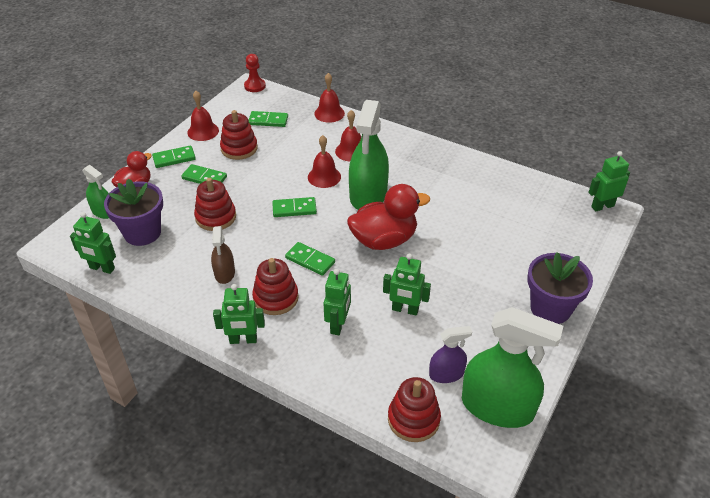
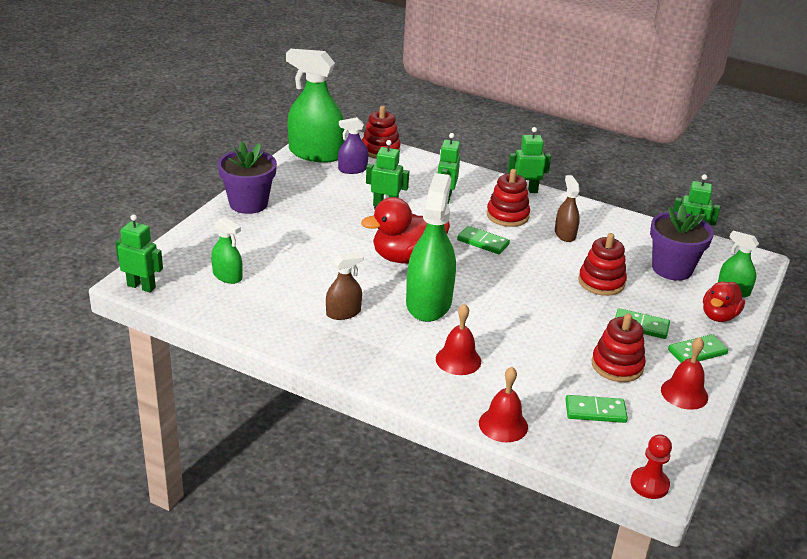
camera: 175 degrees right, 10 degrees down
green domino [272,197,317,217] -> none
red bell [308,135,341,188] -> none
green robot [588,151,630,211] -> green robot turned 135 degrees counterclockwise [115,215,163,293]
none -> green spray bottle [211,217,242,284]
none -> brown spray bottle [326,252,364,320]

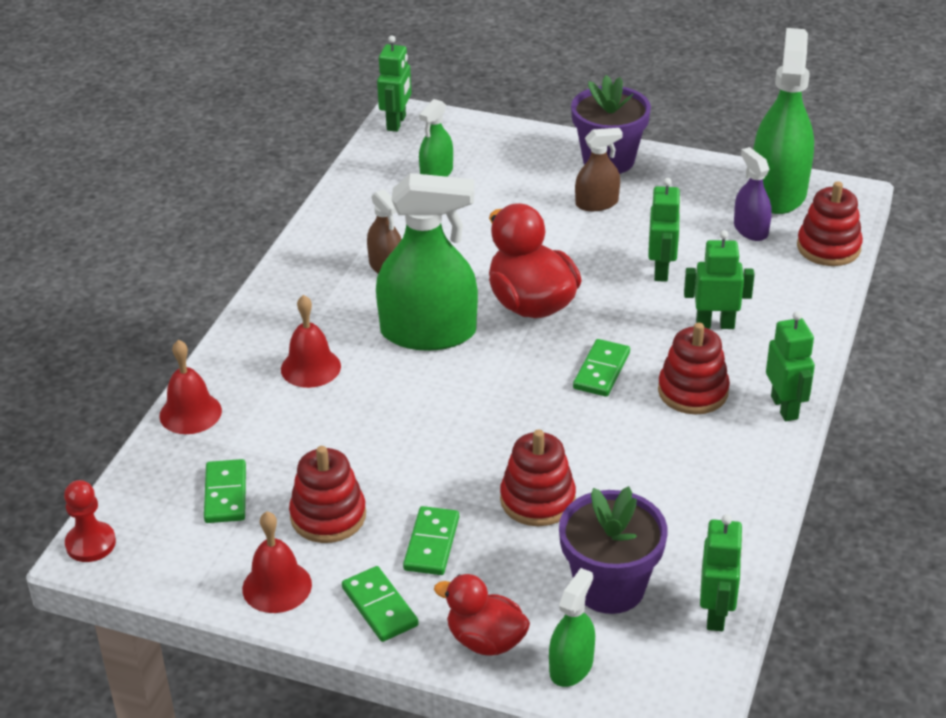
camera: 85 degrees right, 5 degrees up
brown spray bottle [555,175,580,242] -> brown spray bottle moved to [575,128,623,211]

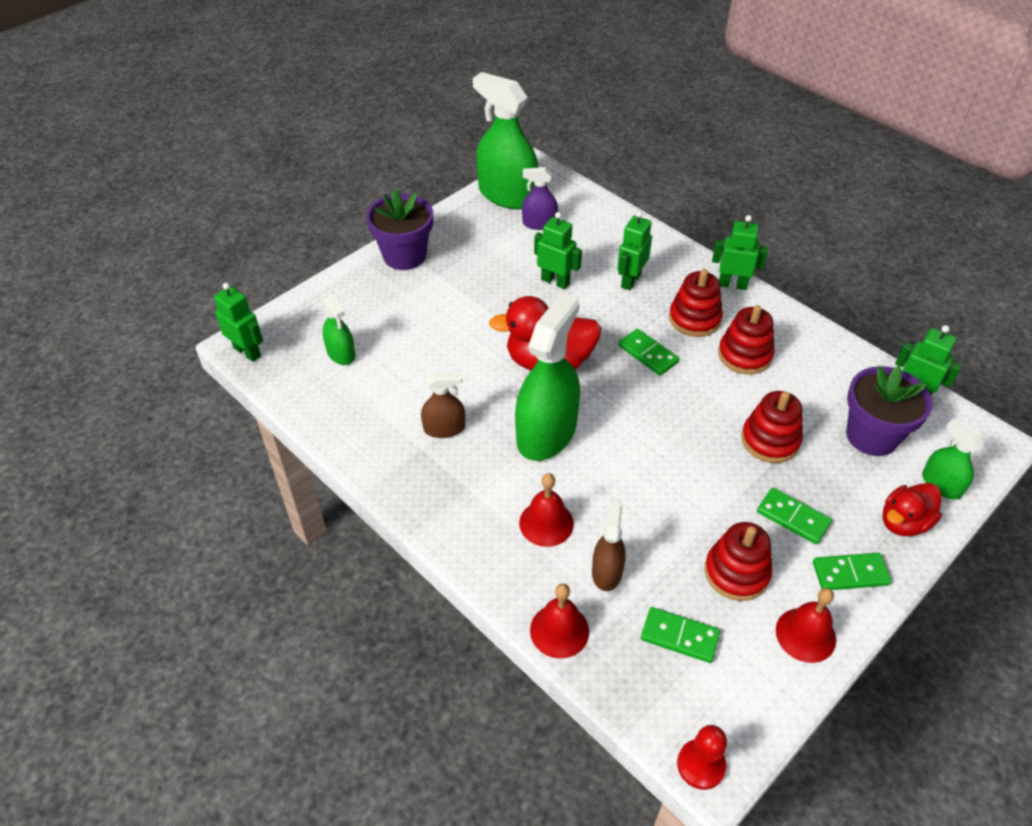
camera: 65 degrees left, 10 degrees up
brown spray bottle [575,128,623,211] -> brown spray bottle moved to [592,503,626,591]
red stacking toy [797,181,863,266] -> red stacking toy moved to [718,305,775,374]

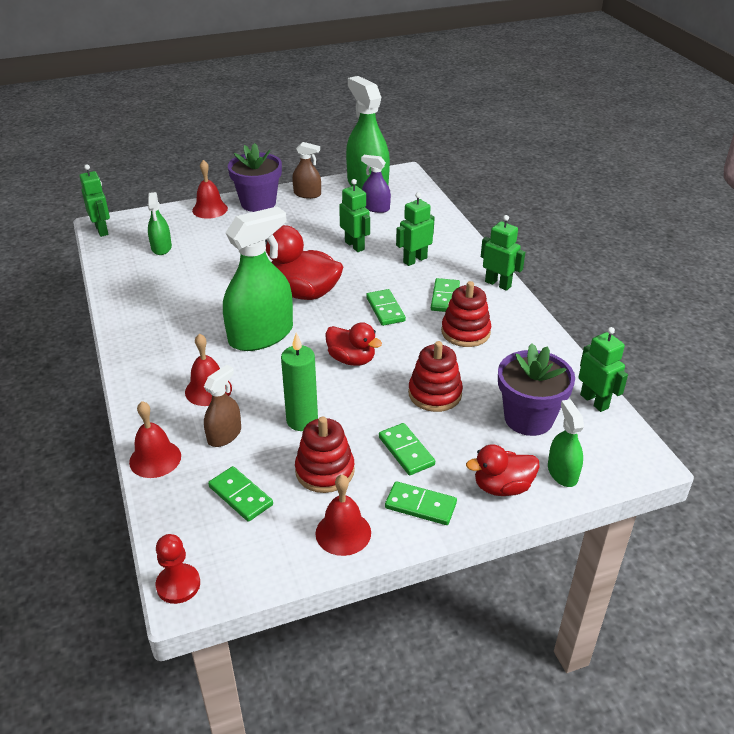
camera: 25 degrees right, 10 degrees down
brown spray bottle [421,371,465,438] -> brown spray bottle moved to [292,142,321,199]
red stacking toy [669,269,723,337] -> green domino [431,278,460,312]
none -> red bell [192,160,228,219]
none -> green candle [281,333,318,431]
none -> red duck [325,322,382,366]

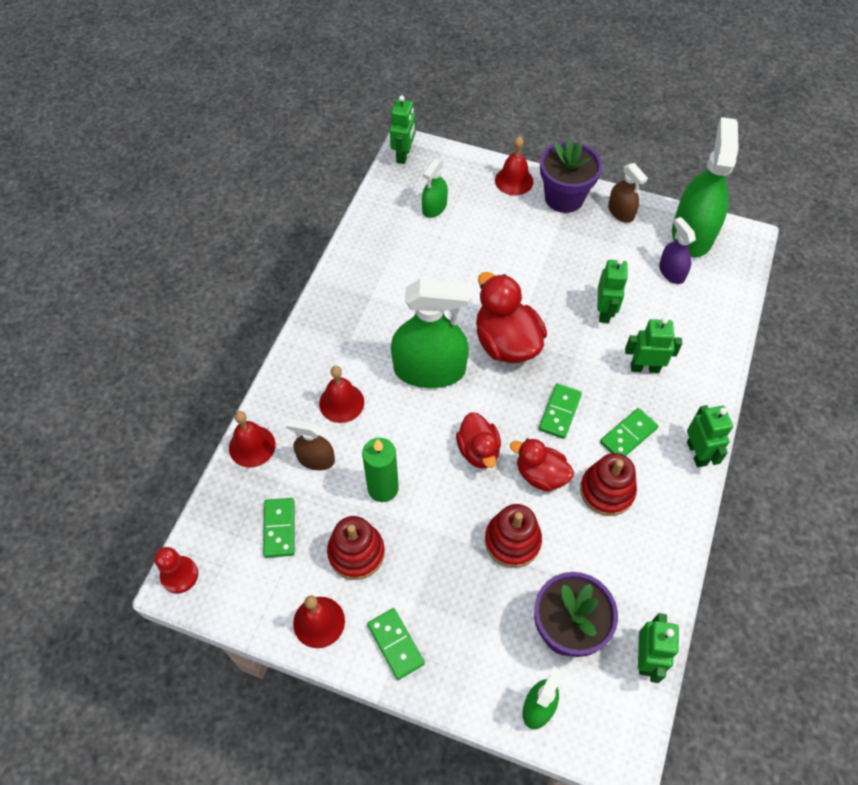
camera: 40 degrees right, 20 degrees up
brown spray bottle [204,365,241,447] -> brown spray bottle turned 150 degrees counterclockwise [286,418,335,470]
green domino [379,423,435,475] -> none
red duck [466,444,540,496] -> red duck moved to [510,438,574,492]

